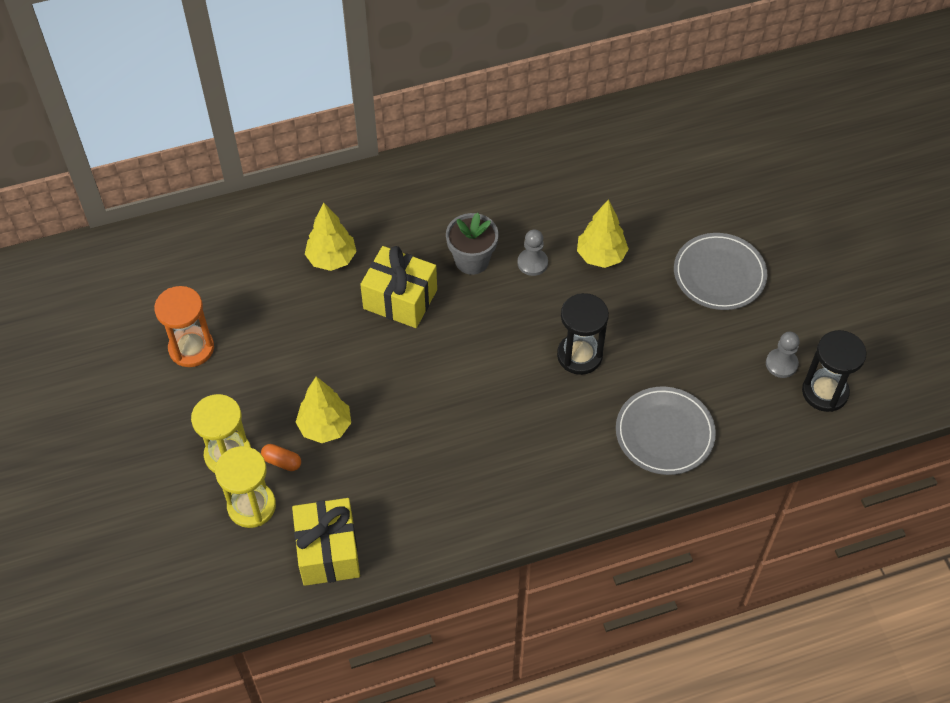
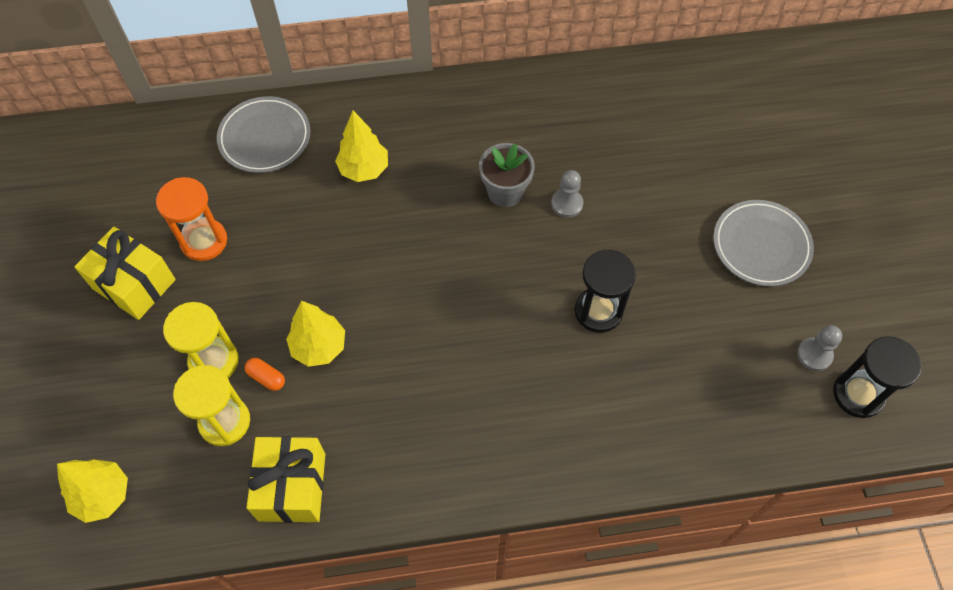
camera: 10 degrees right, 5 degrees up
yellow gift [360,246,437,328] -> yellow gift moved to [74,227,176,320]
yellow tree [577,199,629,268] -> yellow tree moved to [57,459,128,523]
grey plate [616,387,716,475] -> grey plate moved to [217,96,310,173]

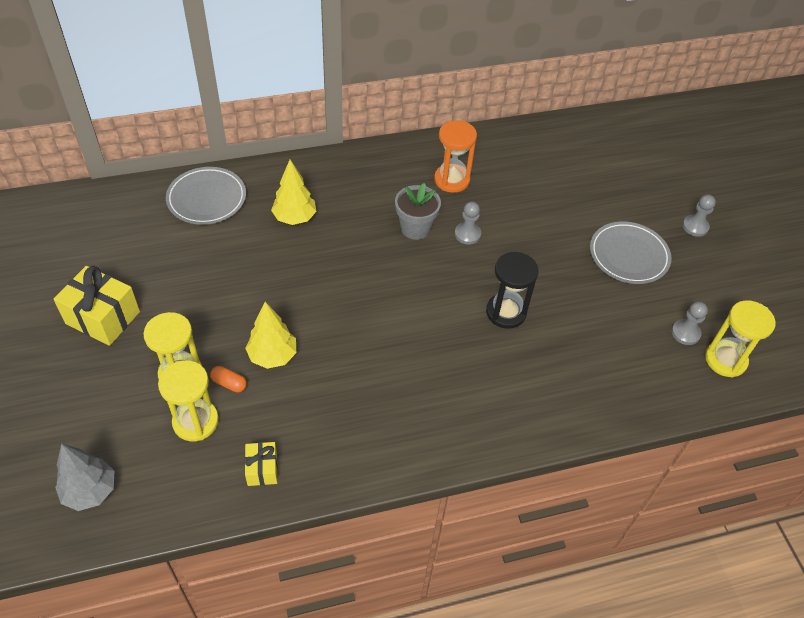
camera: 10 degrees left, 10 degrees down
yellow tree [57,459,128,523] -> grey tree [55,444,114,511]
orange hourglass [156,177,227,261] -> orange hourglass moved to [434,120,477,193]
yellow gift [246,436,325,523] -> yellow gift [245,442,278,486], size x0.54
black hourglass [833,336,922,418] -> yellow hourglass [705,300,776,377]
none -> grey pawn [683,195,716,237]

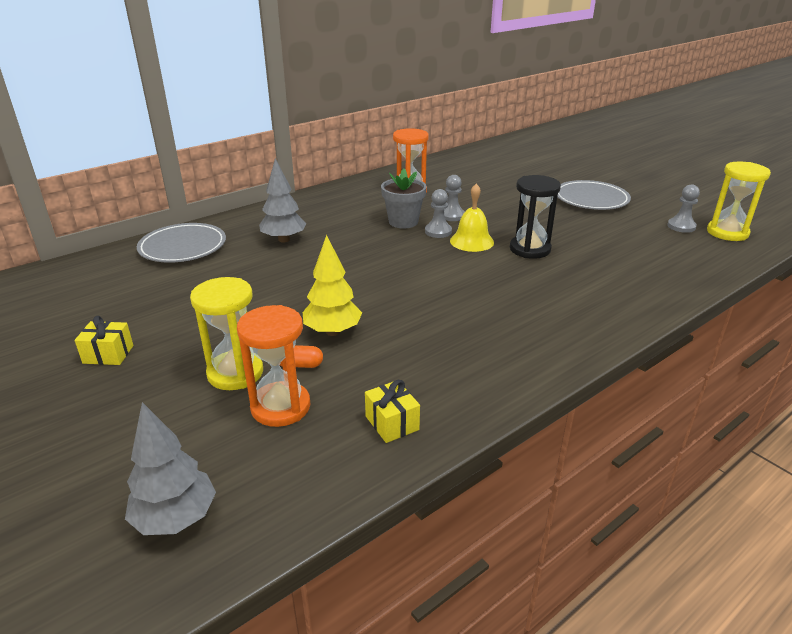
camera: 20 degrees left, 20 degrees down
yellow gift [54,266,140,346] -> yellow gift [75,316,133,365], size x0.54
yellow hourglass [158,361,219,441] -> orange hourglass [237,305,311,427]
yellow tree [271,160,316,225] -> grey tree [259,158,307,242]
grey pawn [683,195,716,237] -> grey pawn moved to [425,189,452,238]
none -> yellow bell [450,184,494,252]

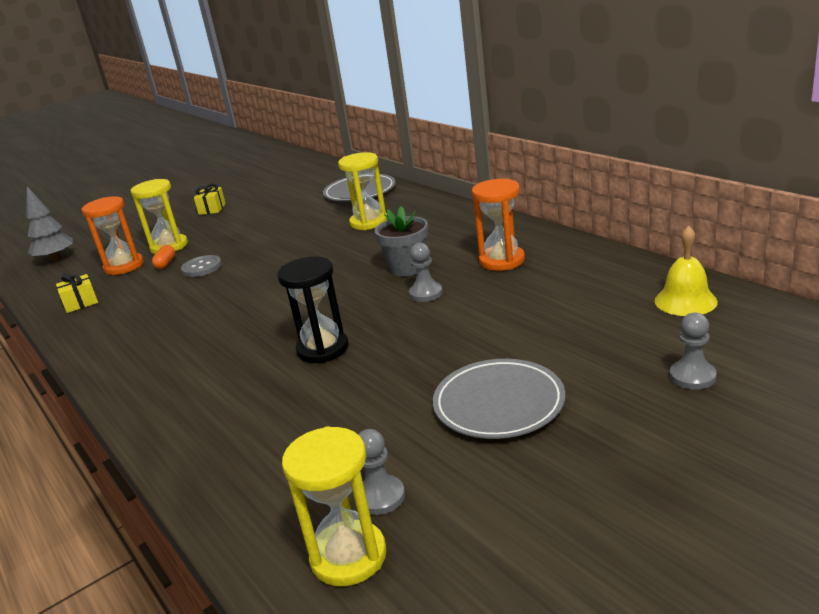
camera: 95 degrees right, 5 degrees down
grey tree [259,158,307,242] -> yellow hourglass [338,152,388,230]
yellow tree [303,235,362,336] -> grey button [181,255,222,277]
grey pawn [425,189,452,238] -> grey pawn moved to [670,312,716,390]
yellow bell [450,184,494,252] -> yellow bell moved to [655,225,718,316]

